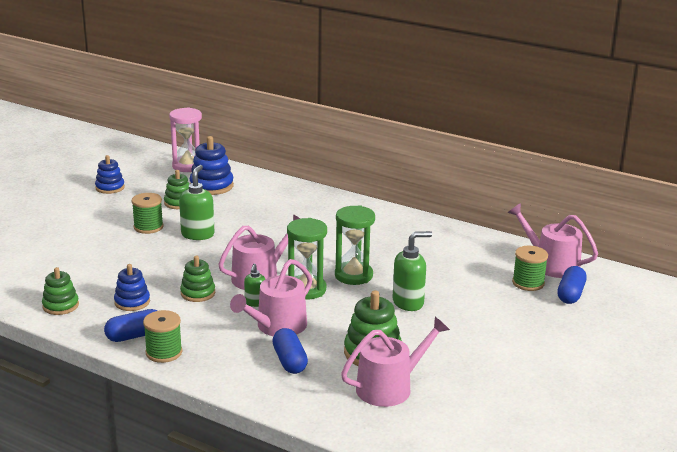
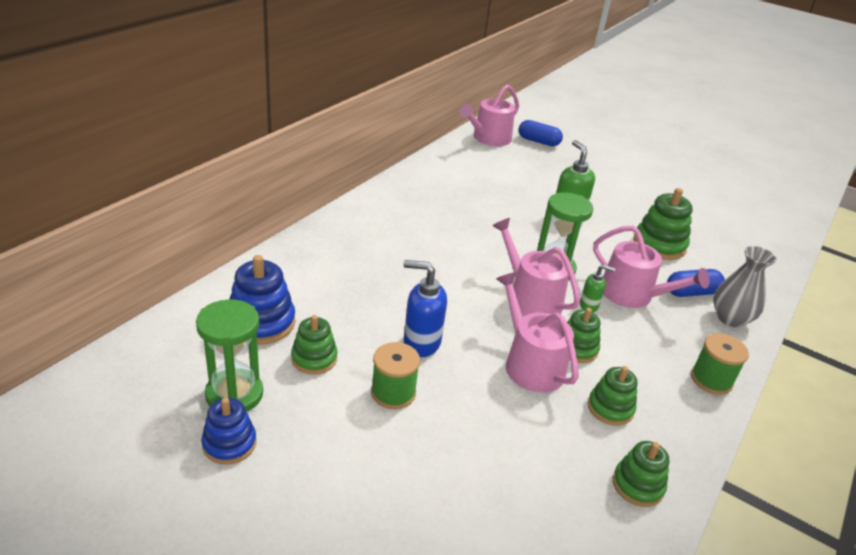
camera: 90 degrees left, 10 degrees up
blue capsule [104,309,157,342] -> none
blue stacking toy [114,264,150,311] -> green stacking toy [588,366,638,426]
pink hourglass [169,107,202,172] -> none
green soap dispenser [179,165,214,240] -> blue soap dispenser [404,260,447,357]
green hourglass [335,205,375,285] -> green hourglass moved to [196,299,263,412]
pink watering can [341,317,450,407] -> pink watering can moved to [496,272,579,392]
green spool [512,246,548,291] -> none
none -> grey vase [713,246,777,327]

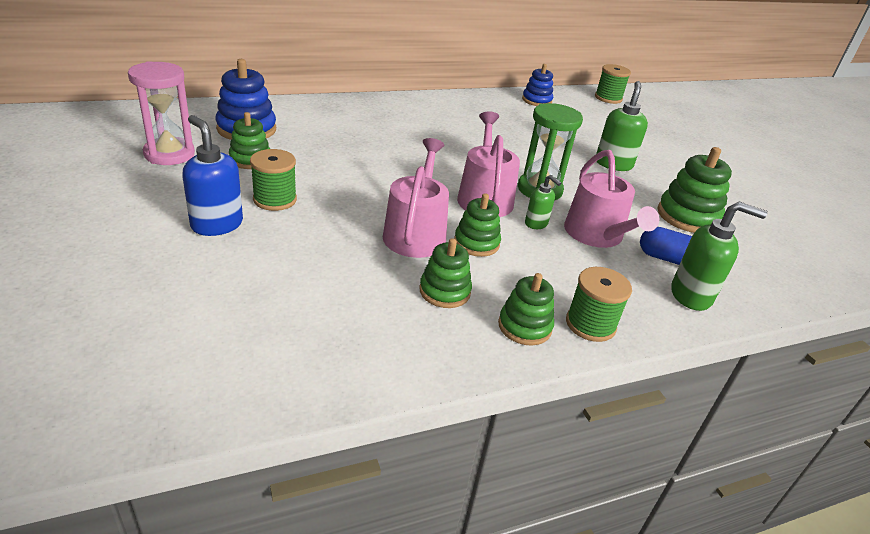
camera: 35 degrees right, 0 degrees up
green hourglass [196,299,263,412] -> pink hourglass [128,61,195,165]
blue stacking toy [201,398,256,465] -> blue stacking toy moved to [522,64,553,106]
blue soap dispenser [404,260,447,357] -> blue soap dispenser moved to [182,115,243,236]
pink watering can [459,85,519,146] -> green spool [595,64,631,104]
blue capsule [519,120,563,146] -> none
green stacking toy [613,441,669,507] -> green stacking toy moved to [498,273,554,346]
grey vase [713,246,777,327] -> green soap dispenser [671,201,767,311]

